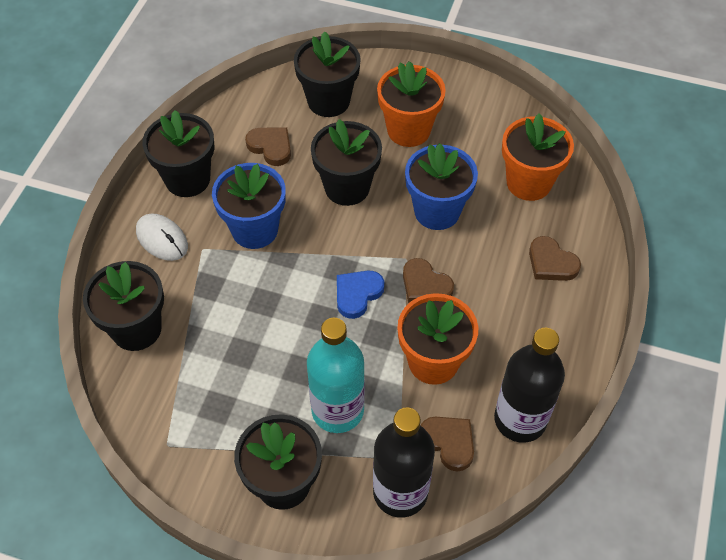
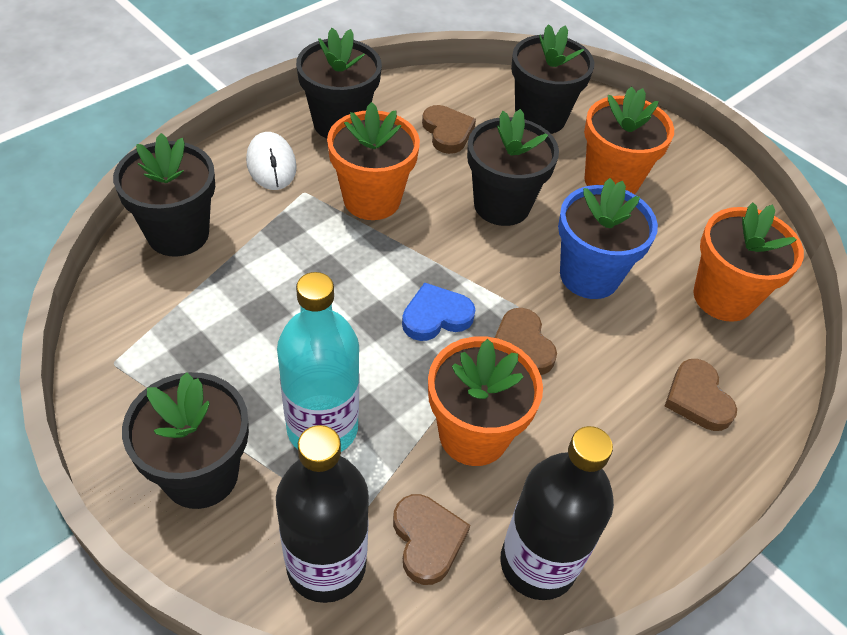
camera: 25 degrees right, 5 degrees down
blue flower pot [212,163,286,249] -> orange flower pot [327,102,420,220]

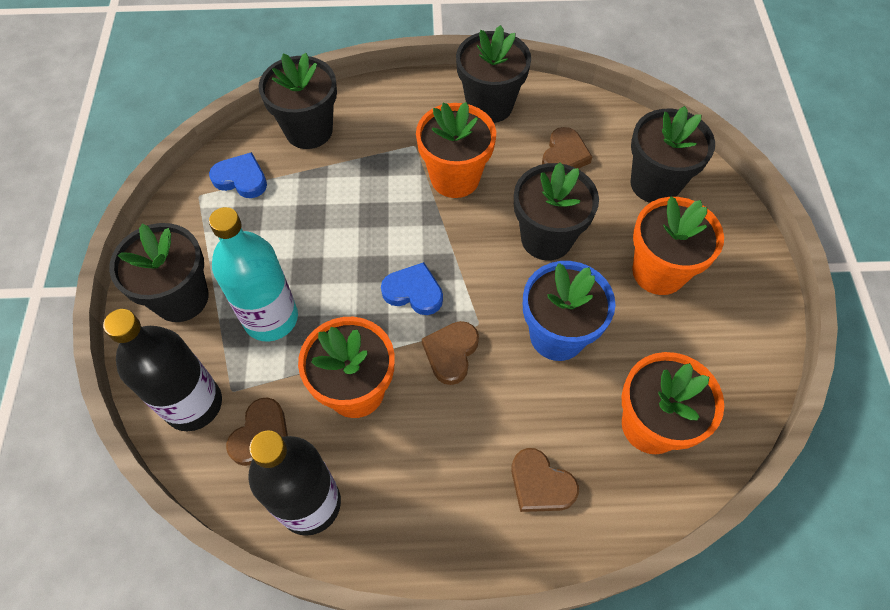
camera: 45 degrees right, 10 degrees up
white mouse [246,132,297,190] -> none
brown heart [665,359,737,431] -> brown heart turned 75 degrees counterclockwise [511,448,579,512]
none -> blue heart [209,152,267,198]

